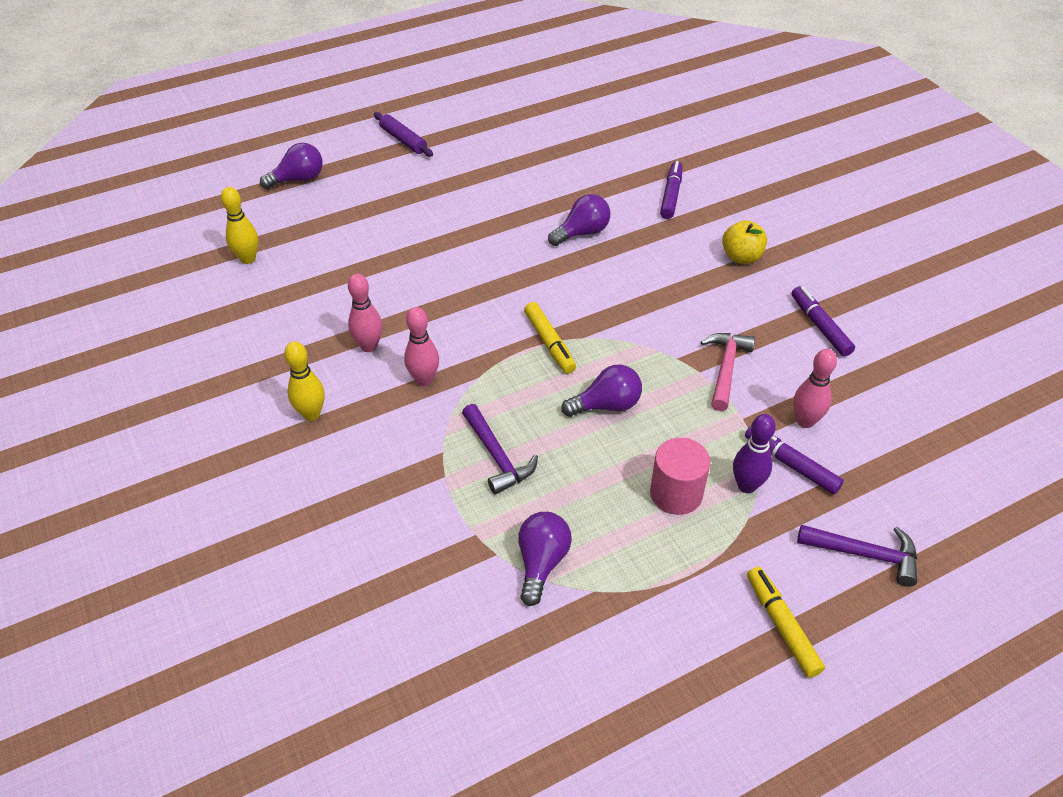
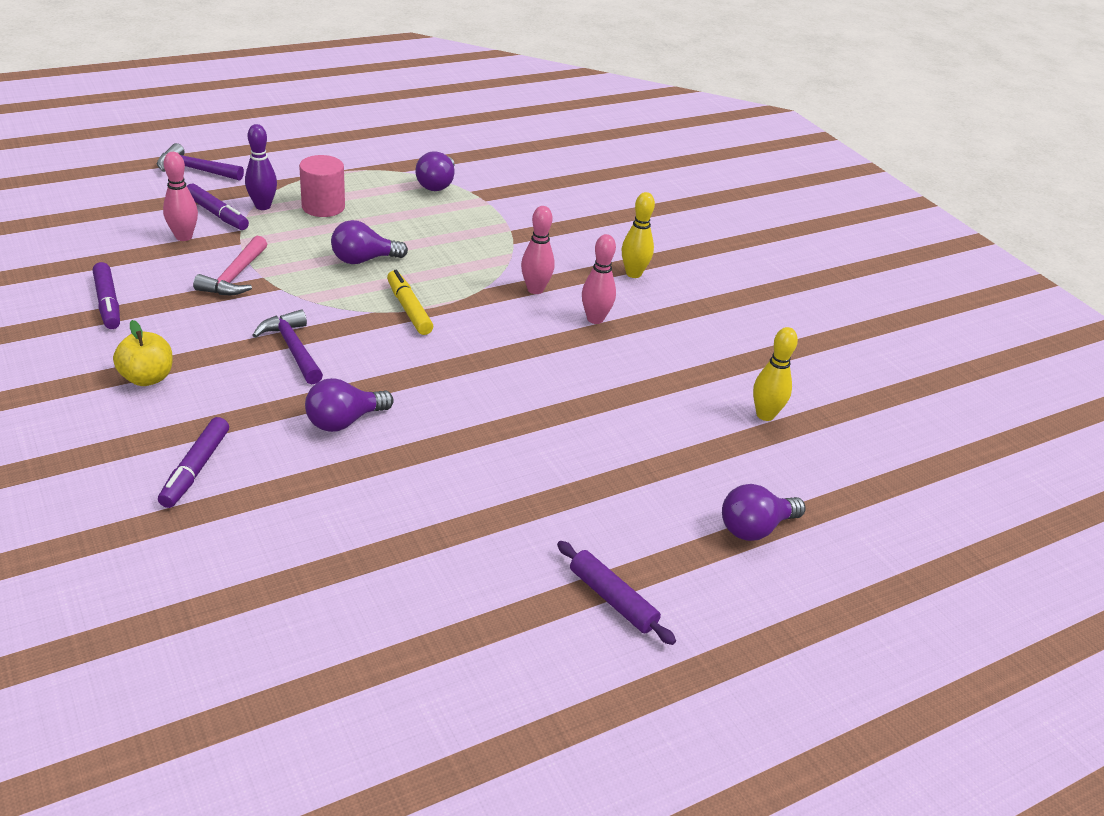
camera: 175 degrees right, 10 degrees down
purple hammer [462,404,538,495] -> purple hammer moved to [252,309,323,384]
yellow marker [747,567,825,678] -> none

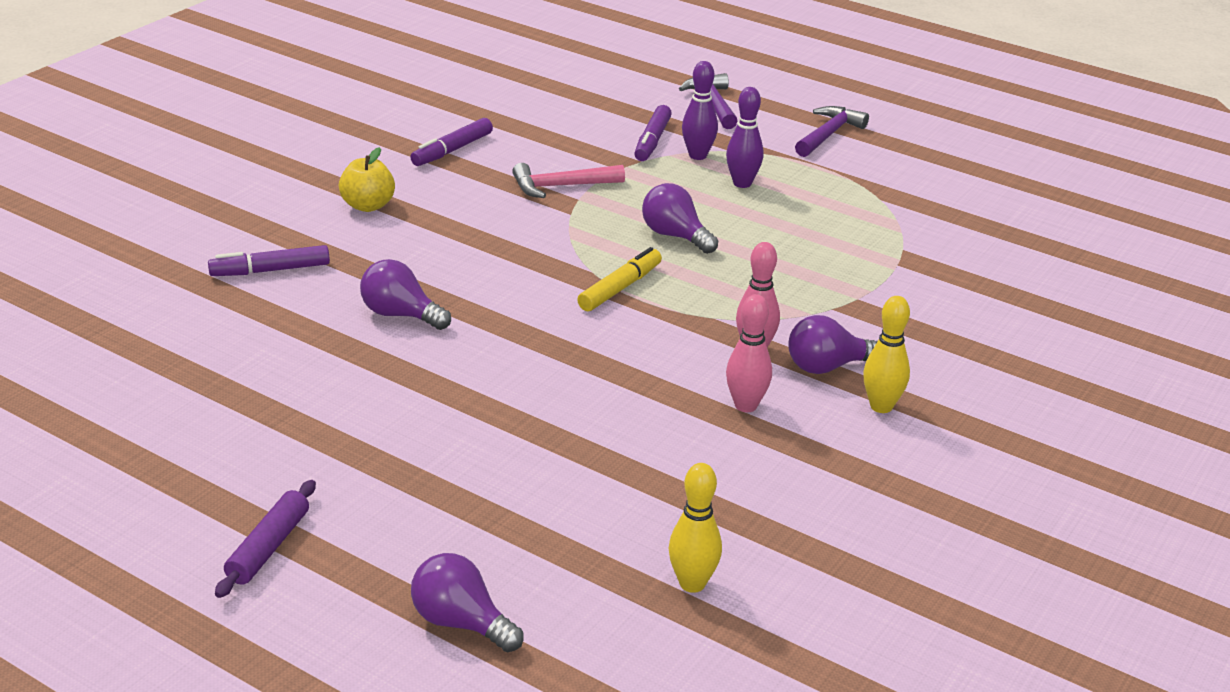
camera: 65 degrees right, 5 degrees down
pink bowling pin [163,152,198,241] -> none
purple hammer [252,309,323,384] -> purple hammer moved to [795,106,869,157]
pink cylinder [299,155,345,217] -> purple bowling pin [726,87,764,188]
purple light bulb [416,151,454,191] -> purple light bulb moved to [788,315,877,374]

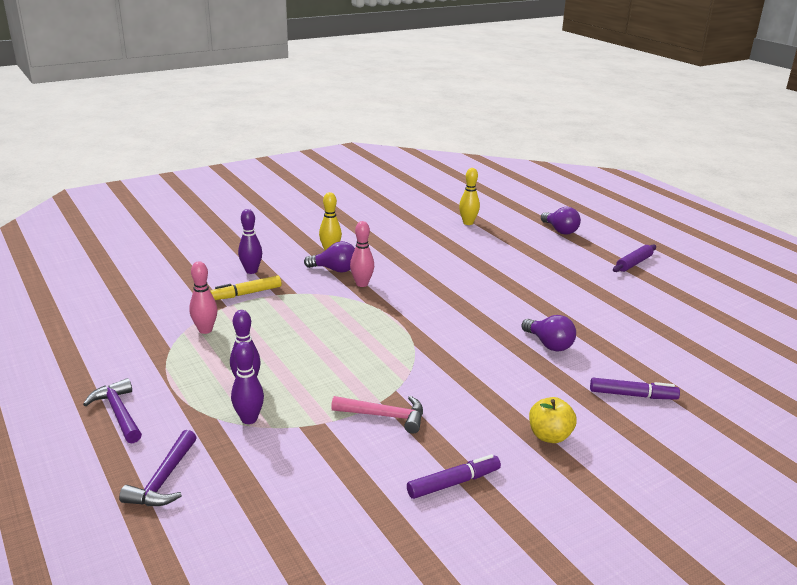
camera: 155 degrees left, 5 degrees down
yellow marker [577,247,662,311] -> yellow marker moved to [210,275,281,300]
purple marker [634,105,672,161] -> none
purple light bulb [642,183,718,254] -> none
pink bowling pin [726,294,772,412] -> pink bowling pin moved to [189,261,217,334]
purple hammer [795,106,869,157] -> purple hammer turned 90 degrees clockwise [83,378,142,443]
none -> purple bowling pin [238,209,262,274]

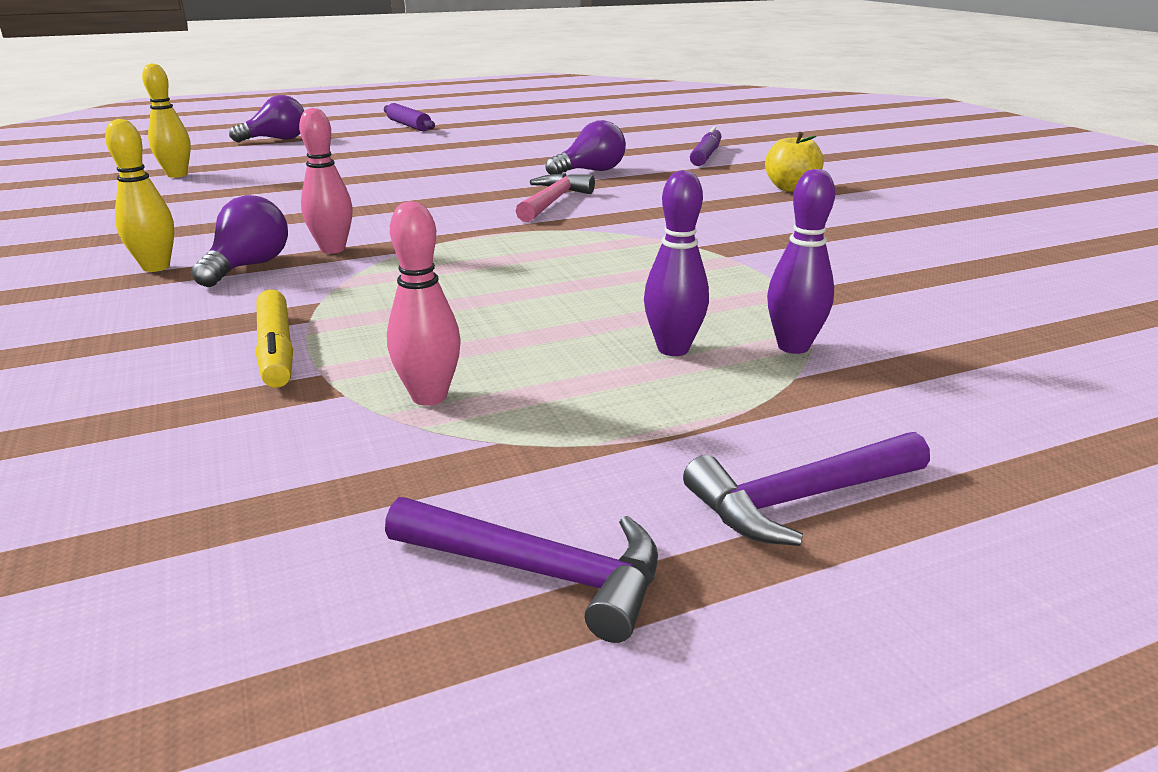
camera: 80 degrees left, 0 degrees up
purple hammer [119,430,197,506] -> purple hammer moved to [385,497,658,643]
purple bowling pin [238,209,262,274] -> none
pink hammer [331,396,423,434] -> pink hammer moved to [516,173,595,222]
purple marker [407,454,501,499] -> none

